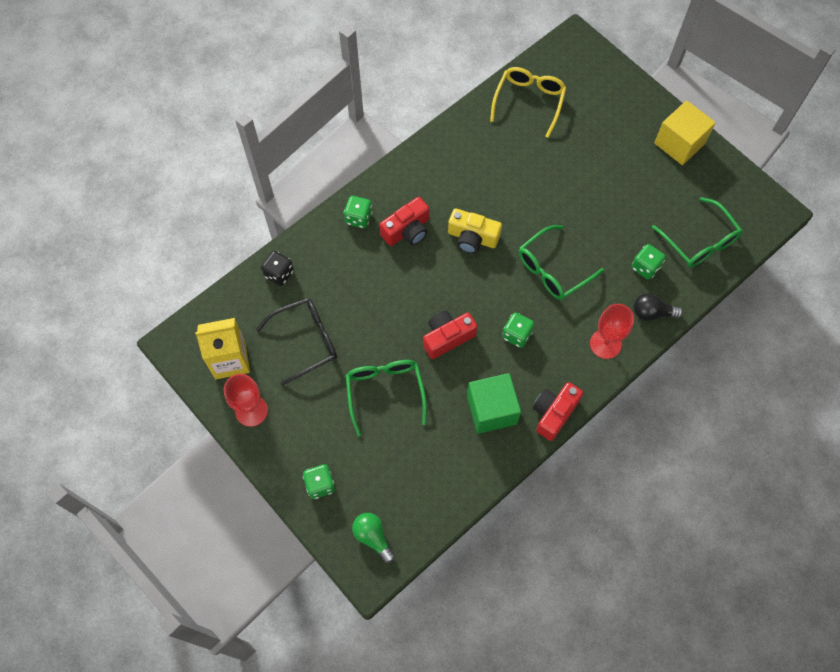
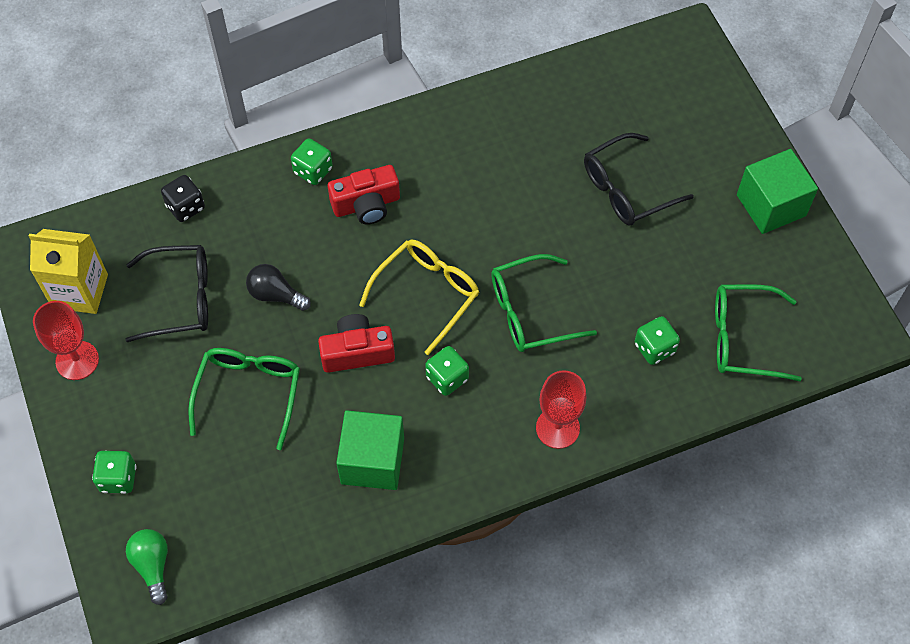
camera: 20 degrees right, 5 degrees down
yellow camera [448,208,502,254] -> none
yellow glasses [490,67,566,138] -> yellow glasses moved to [359,239,479,355]
red camera [533,382,583,441] -> none
black light bulb [634,293,683,321] -> black light bulb moved to [246,264,311,311]
green glasses [652,197,743,267] -> green glasses turned 105 degrees clockwise [715,284,802,381]
yellow cube [654,100,716,165] -> green cube [737,149,818,234]
none -> black glasses [584,133,694,226]

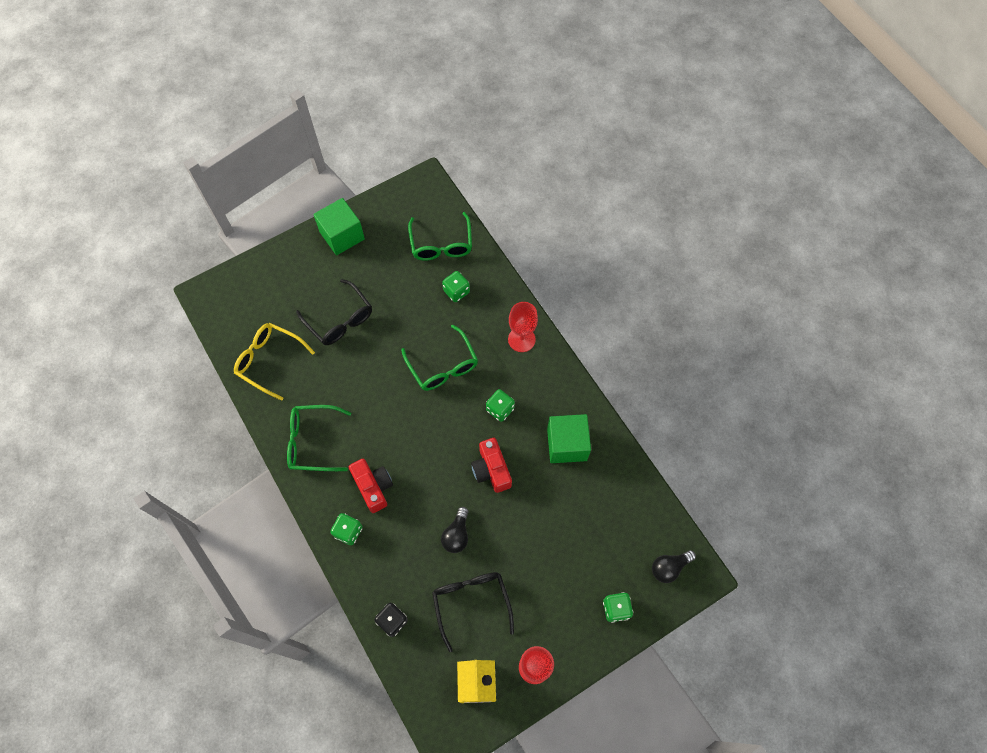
camera: 100 degrees left, 5 degrees up
green light bulb [126,529,168,605] -> black light bulb [652,550,696,583]
green glasses [188,348,300,450] -> green glasses moved to [287,405,351,471]
yellow glasses [359,239,479,355] -> yellow glasses moved to [234,323,315,401]

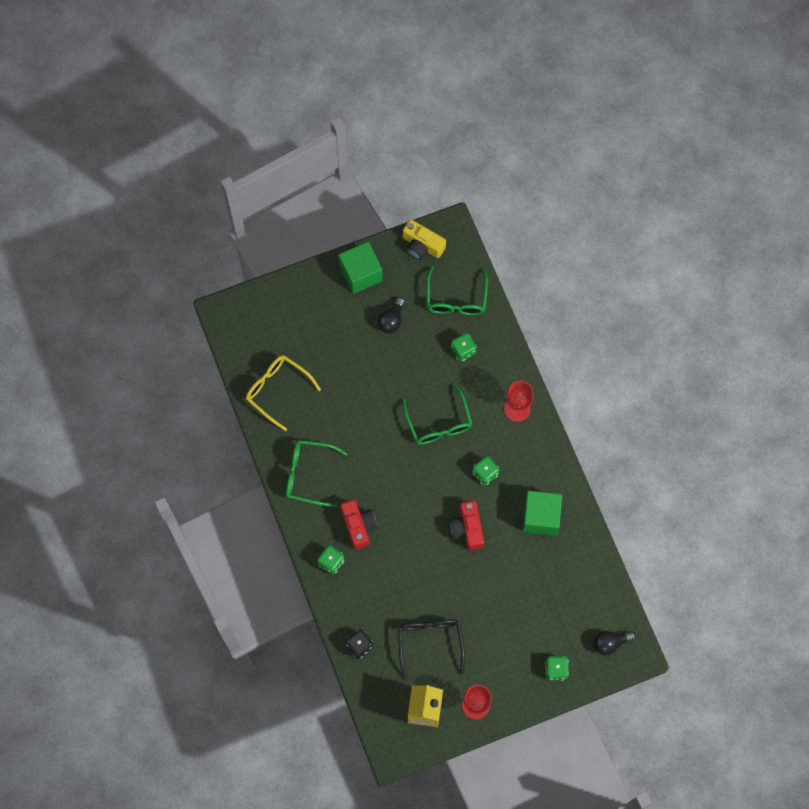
camera: 10 degrees right, 5 degrees up
black glasses [296,279,372,345] -> none
black light bulb [441,507,468,553] -> black light bulb moved to [378,297,405,333]
none -> yellow camera [403,219,446,260]

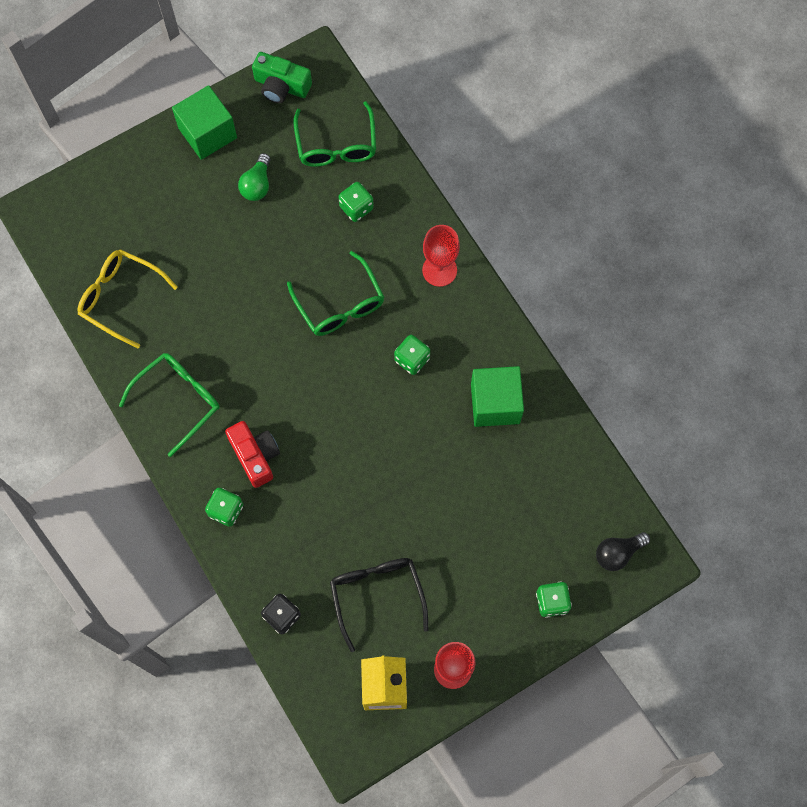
camera: 10 degrees left, 0 degrees up
green glasses [286,440,348,507] -> green glasses turned 135 degrees clockwise [119,353,220,457]
black light bulb [378,297,405,333] -> green light bulb [238,153,271,201]
yellow camera [403,219,446,260] -> green camera [252,52,312,103]
red camera [450,500,484,550] -> none

